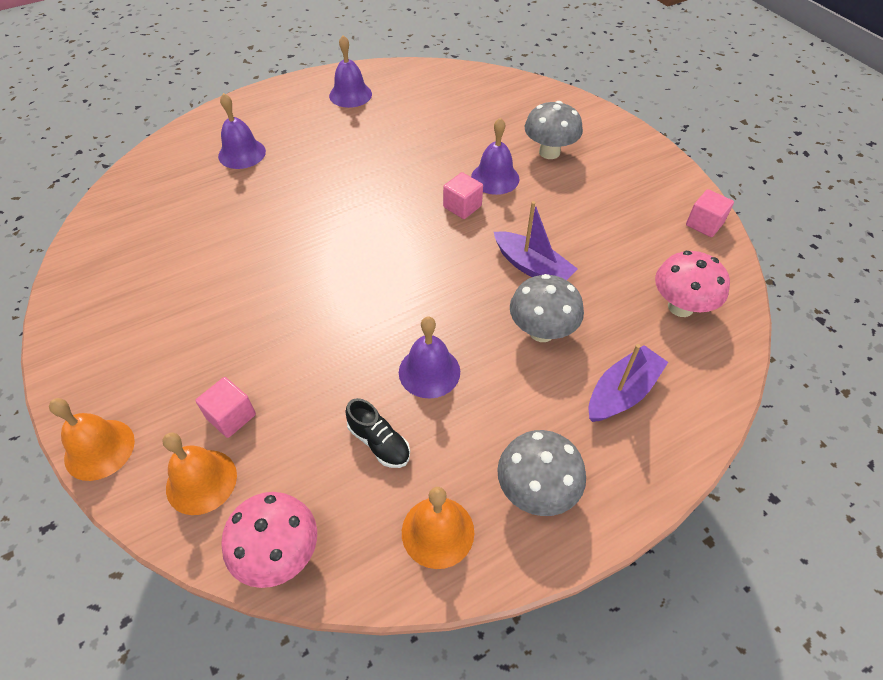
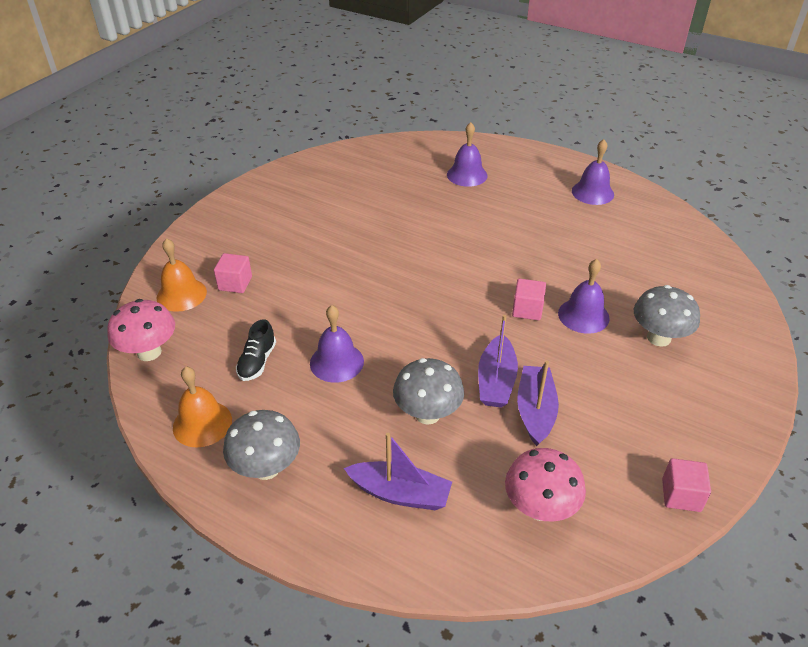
camera: 60 degrees right, 10 degrees down
orange bell [49,398,135,481] -> none
none -> purple boat [517,360,559,446]

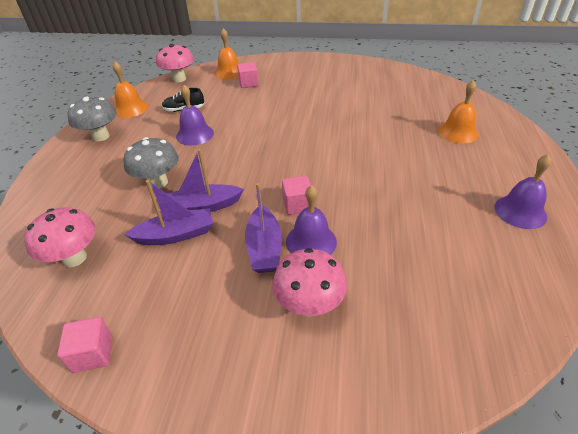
camera: 70 degrees right, 0 degrees up
purple boat [344,433,452,510] -> purple boat moved to [245,183,282,273]
purple bell [447,122,487,187] -> orange bell [438,80,478,143]
grey mushroom [634,285,700,347] -> pink mushroom [272,248,347,316]

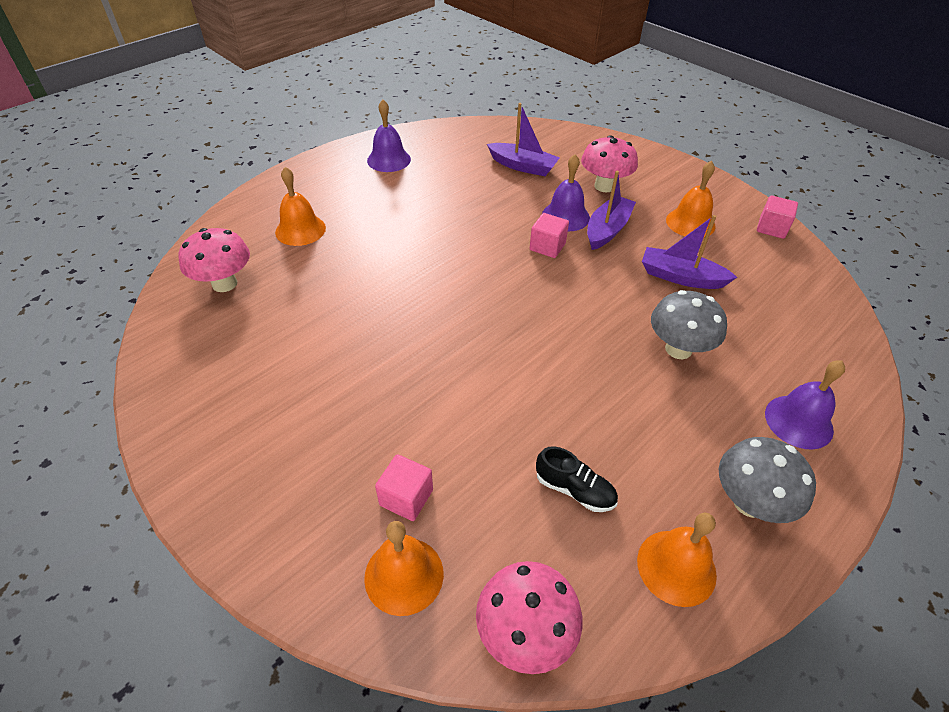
camera: 145 degrees left, 5 degrees up
pink mushroom [24,207,96,267] -> pink mushroom moved to [178,228,250,292]
purple boat [167,149,244,212] -> purple boat moved to [487,103,560,176]
purple bell [176,85,214,146] -> purple bell moved to [765,360,845,450]
none -> orange bell [666,161,716,238]

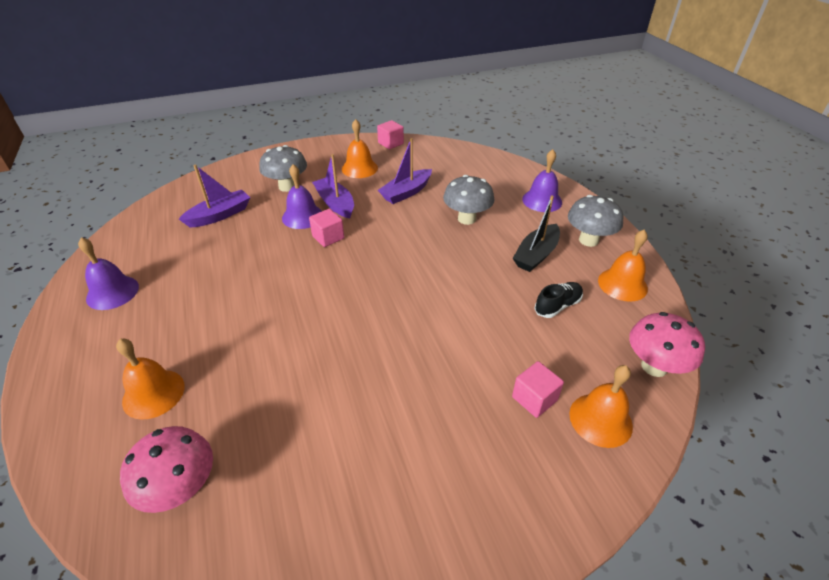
camera: 65 degrees left, 5 degrees down
pink mushroom [581,135,638,193] -> grey mushroom [259,145,307,192]
none -> black boat [513,196,560,272]

